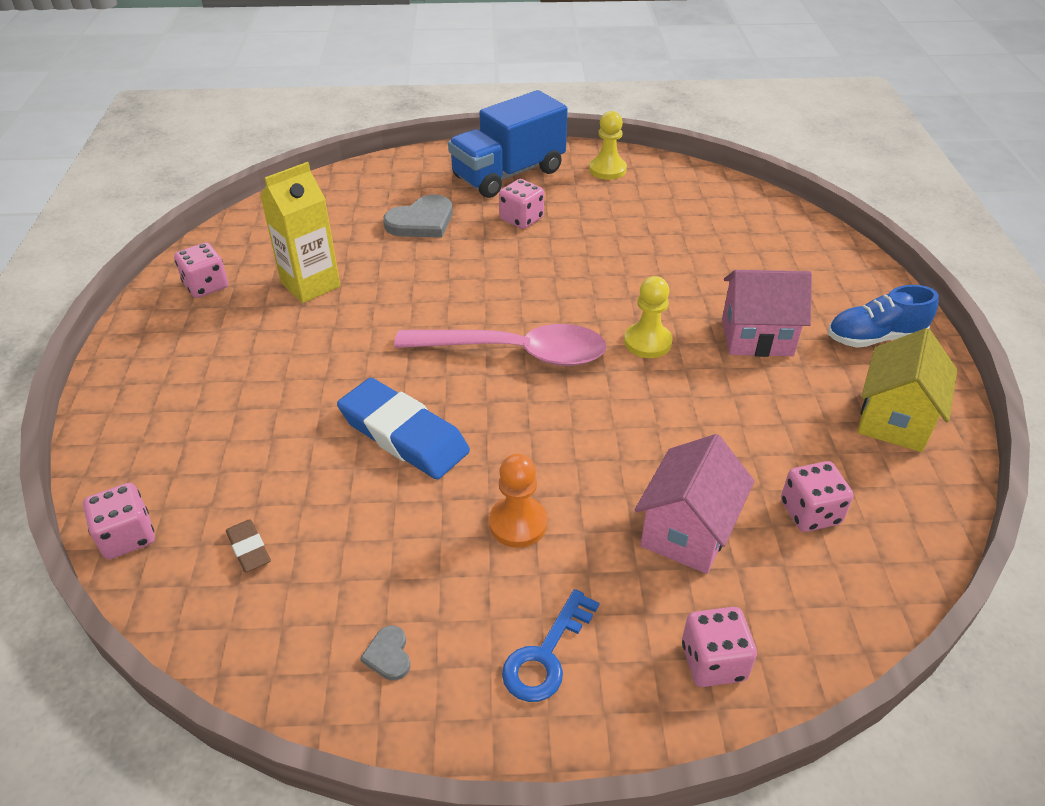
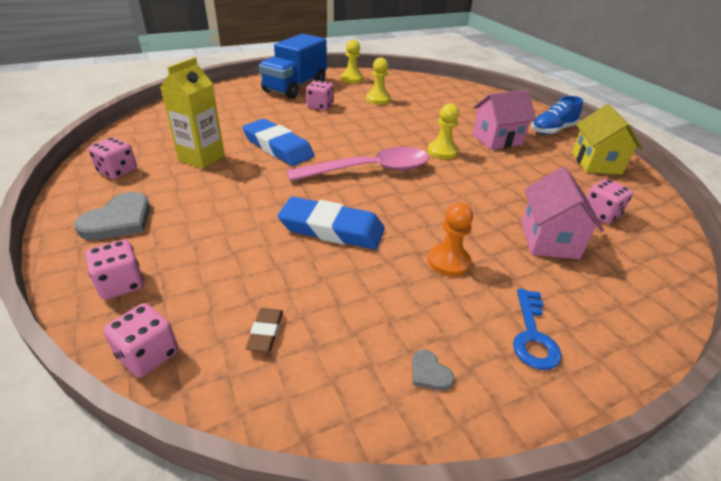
camera: 25 degrees left, 5 degrees down
brown eraser [226,519,271,572] -> brown eraser turned 60 degrees clockwise [246,308,283,352]
grey heart [383,194,453,238] -> grey heart moved to [74,192,150,240]
pink dice [682,607,757,687] -> pink dice moved to [85,240,144,300]
none -> blue eraser [242,119,314,166]
none -> yellow pawn [366,57,391,105]

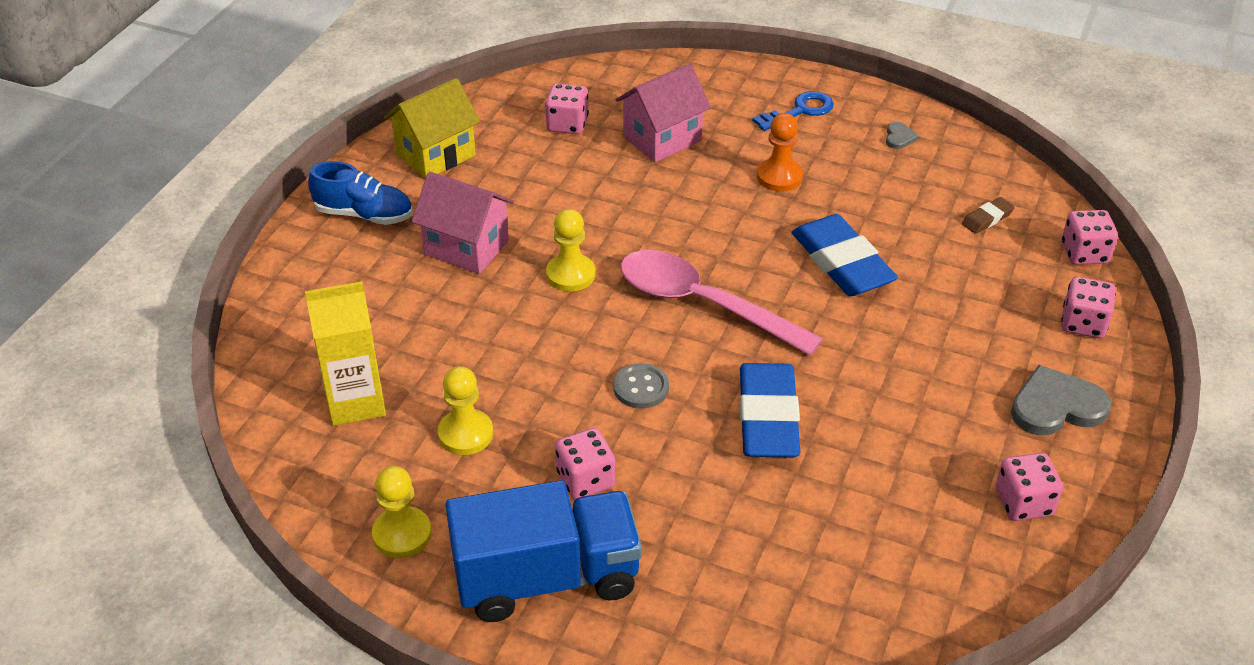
camera: 130 degrees left, 5 degrees up
yellow carton [160,57,225,169] -> yellow carton moved to [305,281,386,426]
none -> grey button [613,363,669,408]

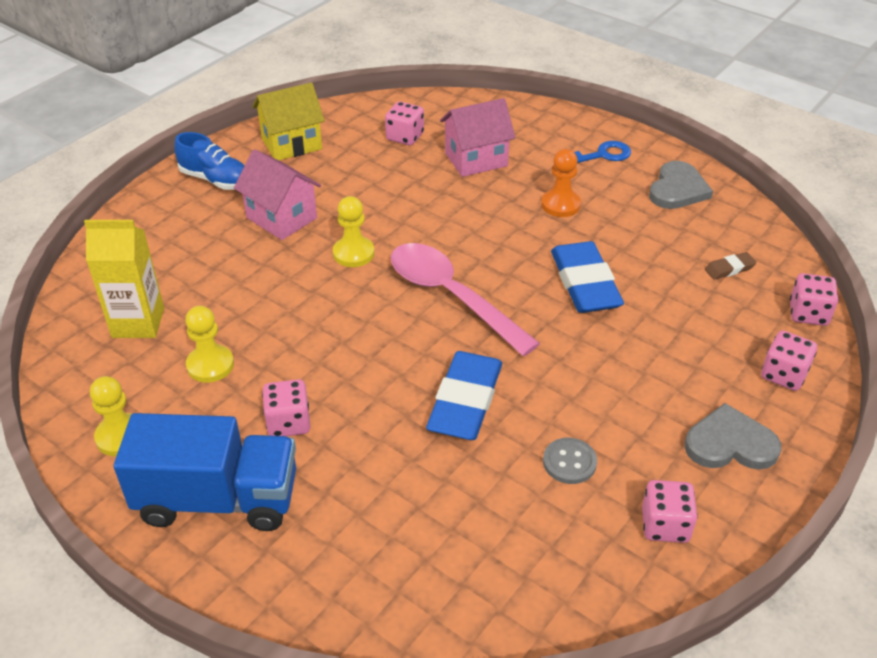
camera: 15 degrees right, 0 degrees up
grey button [613,363,669,408] -> grey button moved to [543,438,597,484]
grey heart [886,122,919,149] -> grey heart [649,161,713,209], size x2.10

